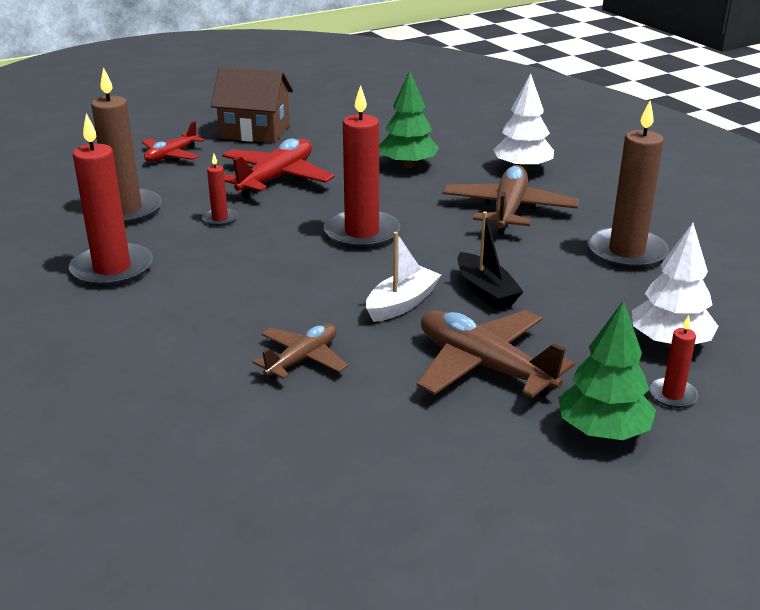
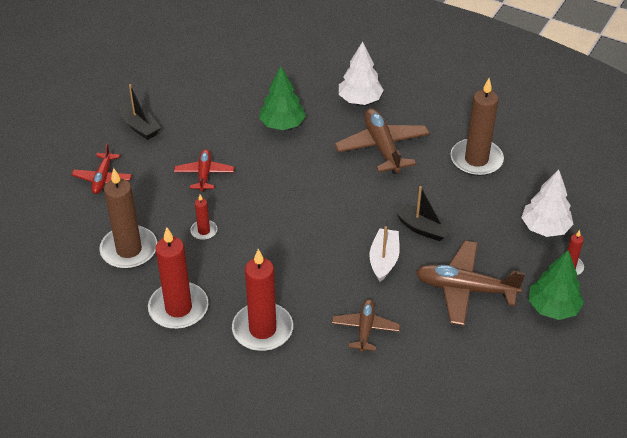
camera: 30 degrees left, 15 degrees up
brown house [211,67,293,143] -> black boat [120,84,161,140]
red plane [222,139,334,198] -> red plane [174,149,234,192], size x0.61
red candle [324,85,400,249] -> red candle moved to [232,249,293,351]

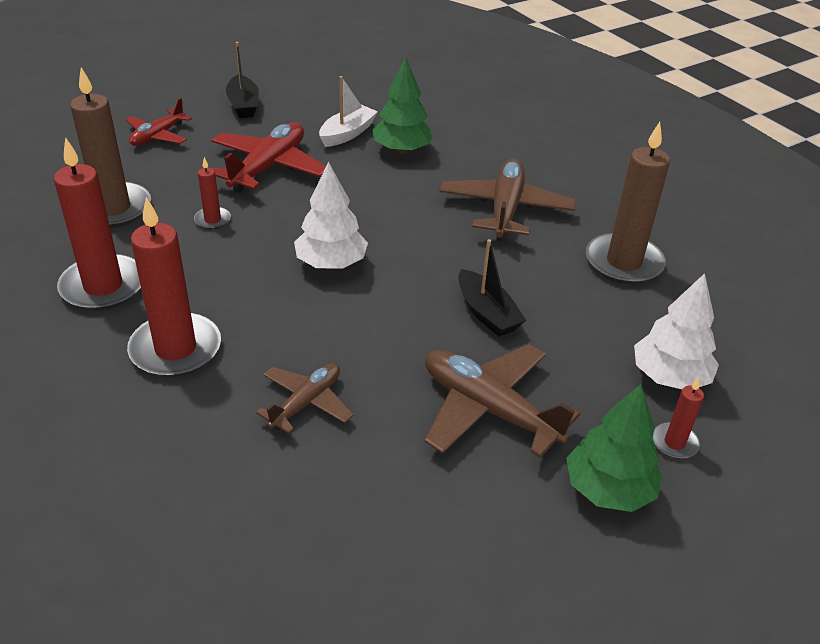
camera: 25 degrees right, 5 degrees down
red plane [174,149,234,192] -> red plane [211,122,326,193], size x1.65
white tree [339,41,384,105] -> white tree moved to [294,162,368,269]
white boat [369,226,400,282] -> white boat moved to [319,76,378,147]

